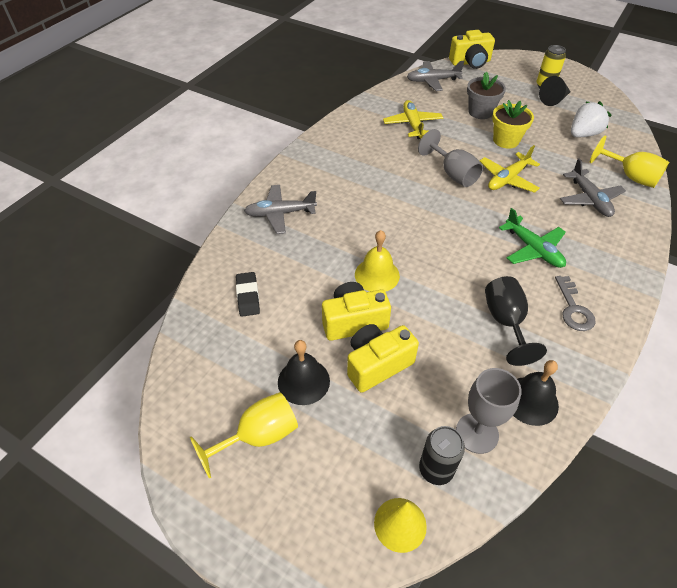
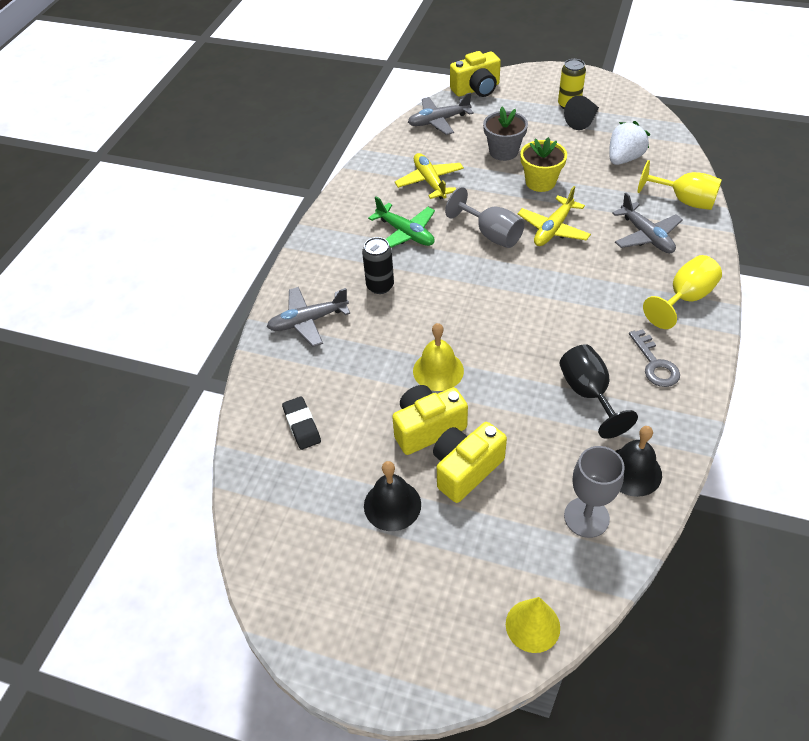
camera: 10 degrees left, 0 degrees up
yellow goblet [190,392,298,479] -> yellow goblet moved to [643,255,722,329]
black can [419,426,465,485] -> black can moved to [362,237,394,294]
green plane [499,208,566,268] -> green plane moved to [368,196,435,248]

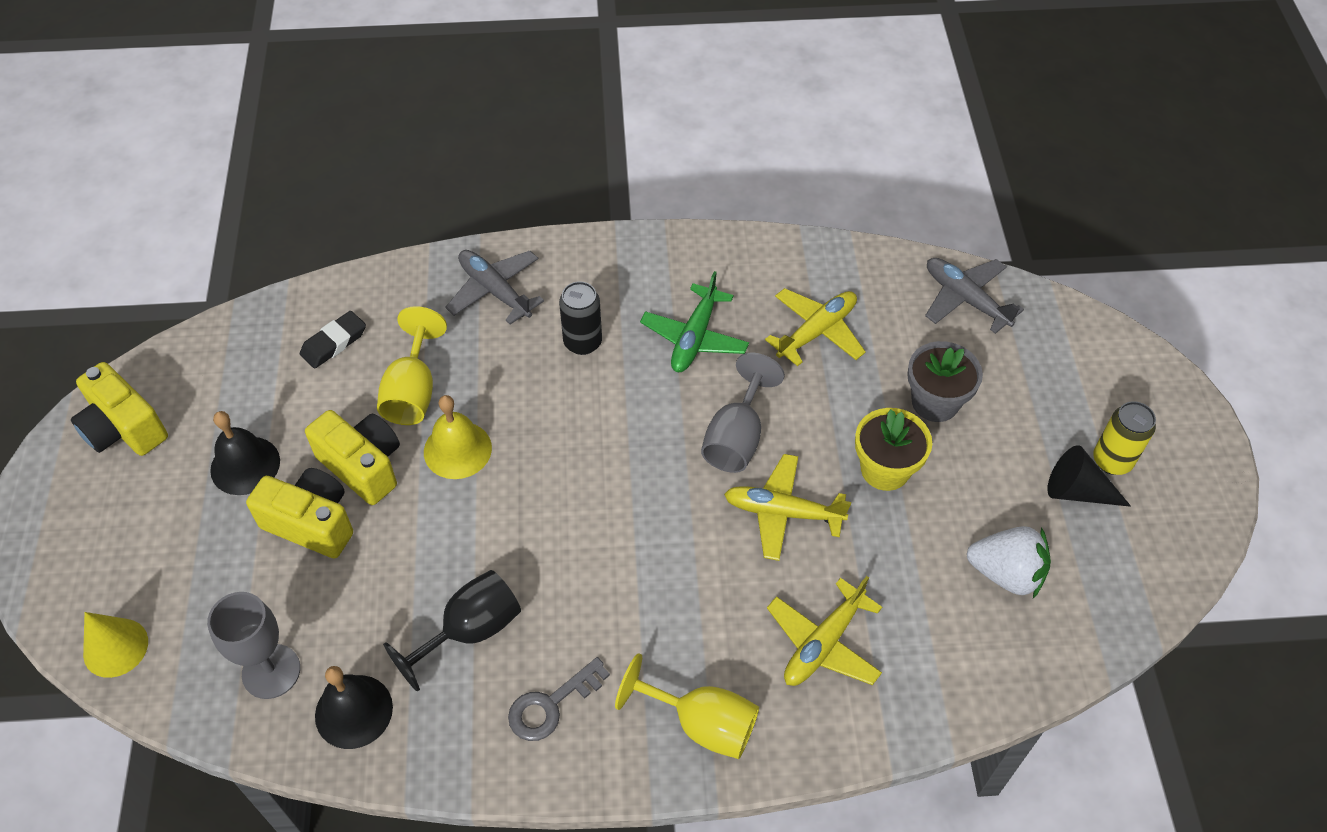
camera: 65 degrees right, 5 degrees up
yellow camera [450,51,501,97] -> yellow camera moved to [71,362,168,456]
grey plane [612,193,683,253] -> yellow plane [767,576,882,686]
yellow goblet [638,160,722,210] -> yellow goblet moved to [377,306,447,425]

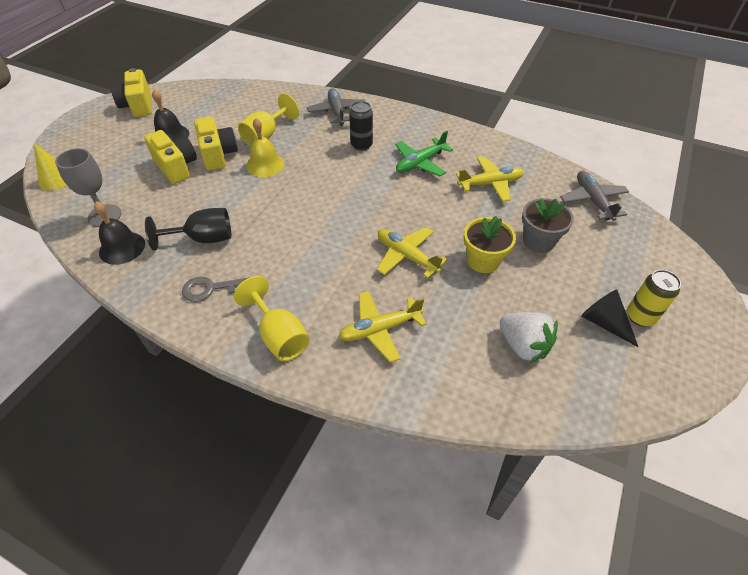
camera: 30 degrees right, 5 degrees down
black eraser [300,311,366,369] -> none
grey goblet [701,353,785,473] -> none

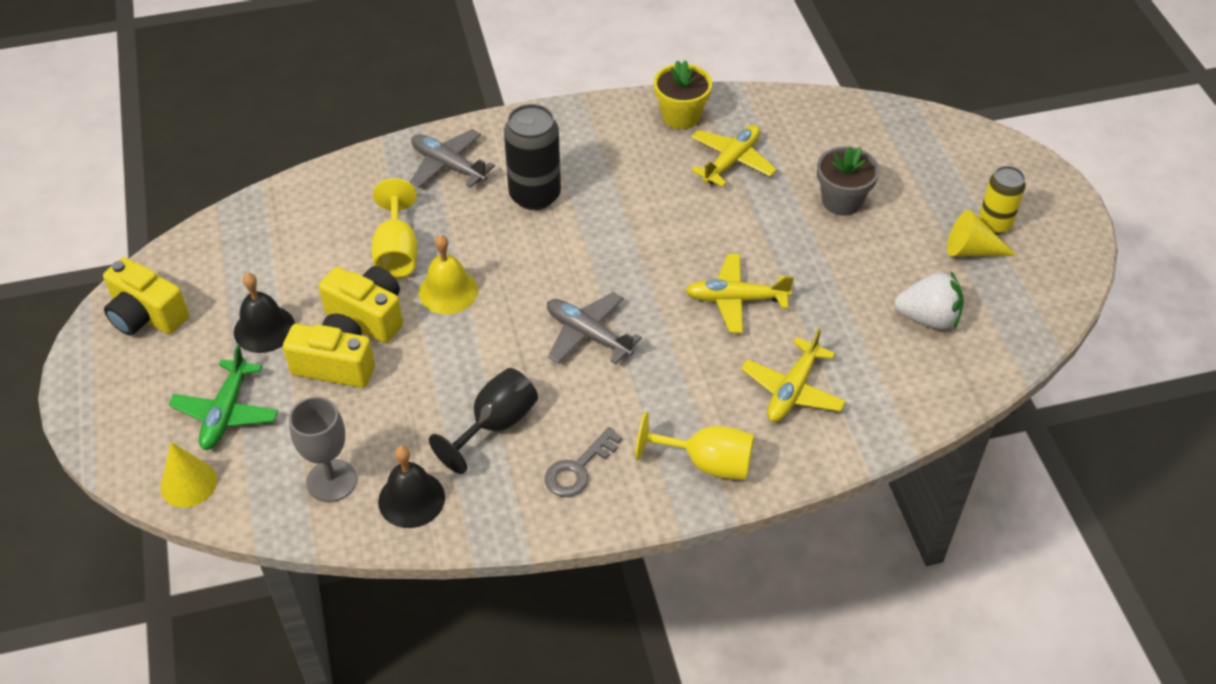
camera: 40 degrees left, 0 degrees up
black can [349,101,373,151] -> black can [504,104,561,210], size x1.54
green plane [395,131,453,176] -> green plane moved to [168,345,278,450]
yellow flower pot [464,216,516,273] -> yellow flower pot moved to [654,60,712,129]
grey plane [560,171,629,221] -> grey plane moved to [547,292,642,364]
black cone [581,289,638,347] -> yellow cone [947,210,1017,256]

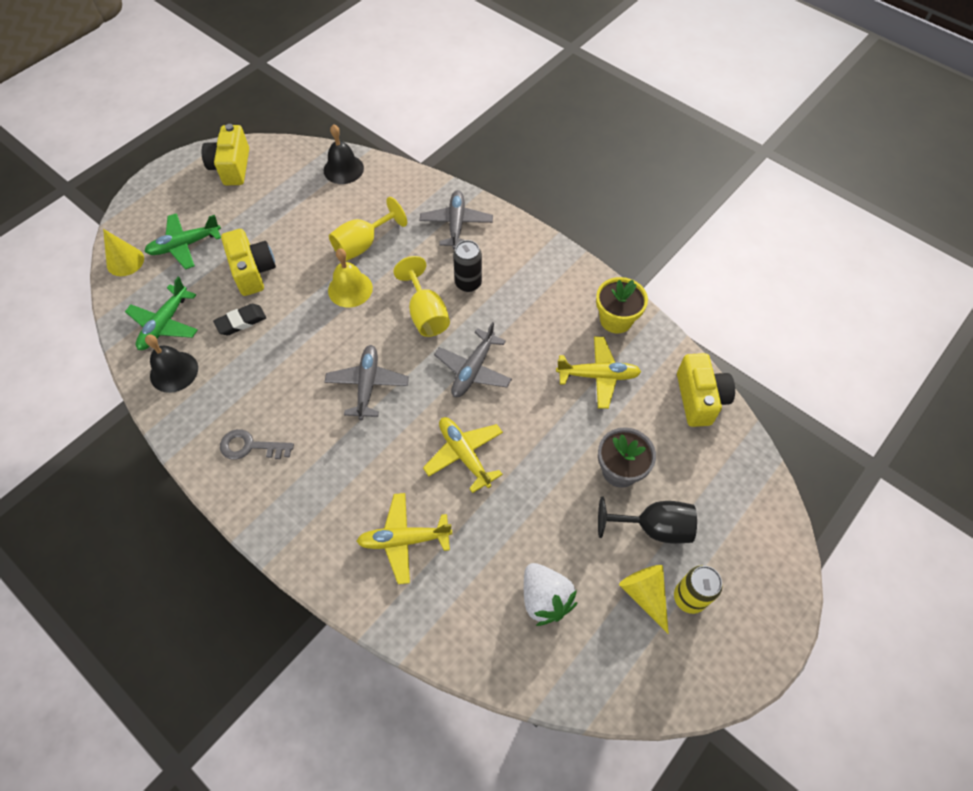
camera: 55 degrees right, 10 degrees up
black bell [234,273,295,353] -> black bell moved to [324,124,364,184]
grey goblet [289,397,357,502] -> green plane [125,277,198,350]
yellow camera [319,266,403,343] -> yellow camera moved to [677,353,735,427]
black goblet [429,368,538,474] -> black goblet moved to [598,496,697,544]
black can [504,104,561,210] -> black can [453,240,482,292], size x0.65
yellow goblet [635,411,754,480] -> yellow goblet moved to [393,256,450,337]
none -> black eraser [213,304,266,335]
none -> grey plane [434,322,512,397]

